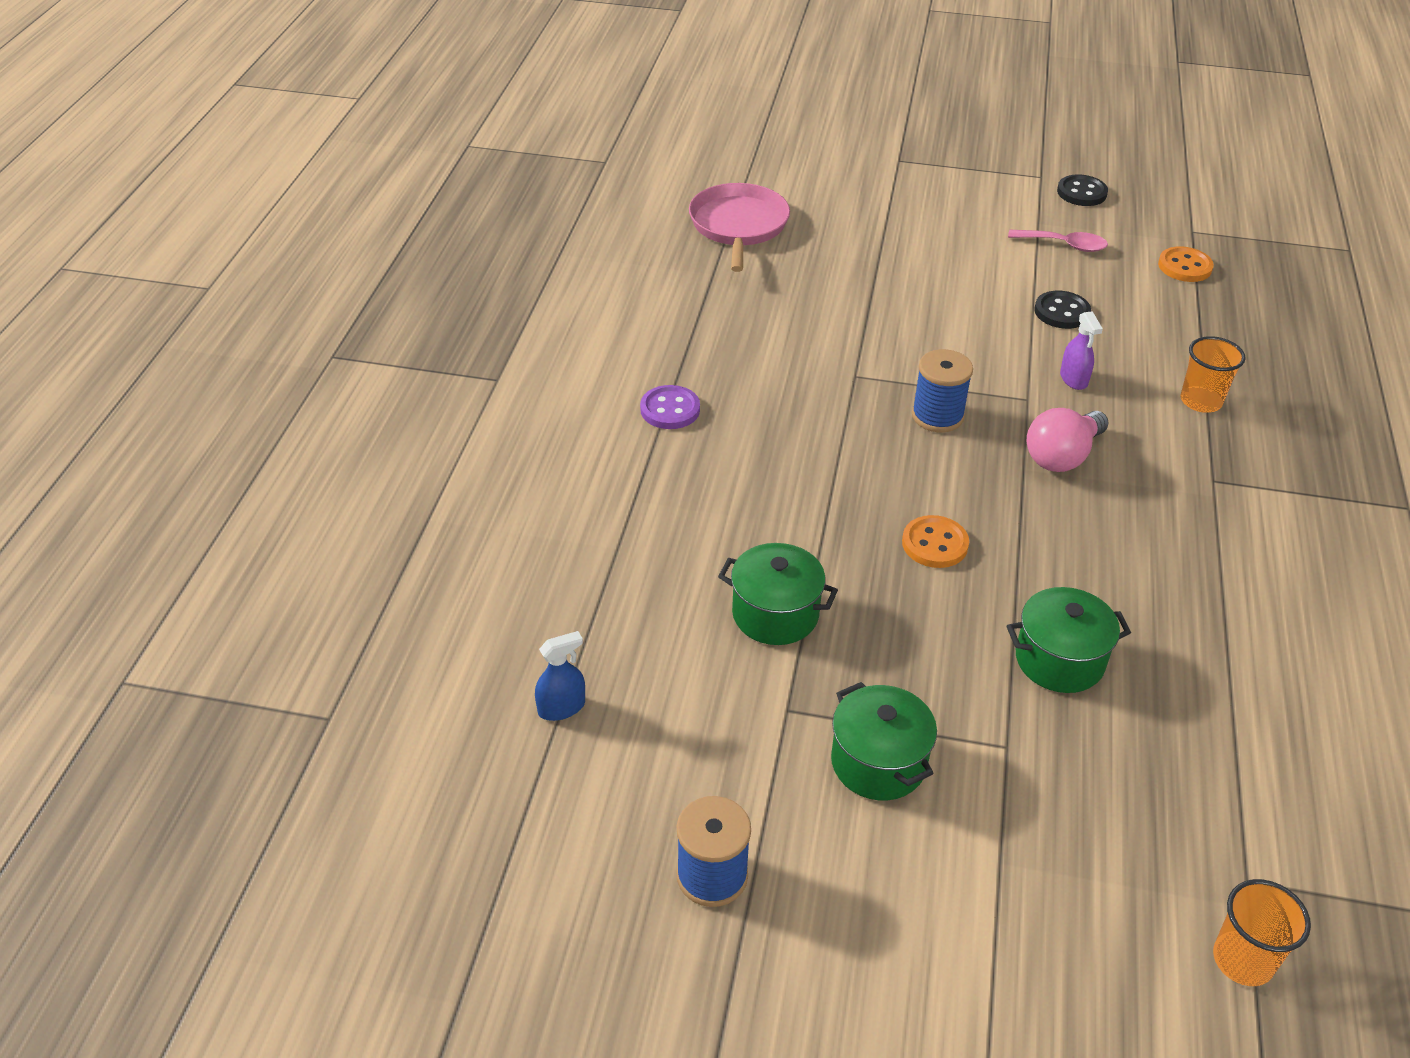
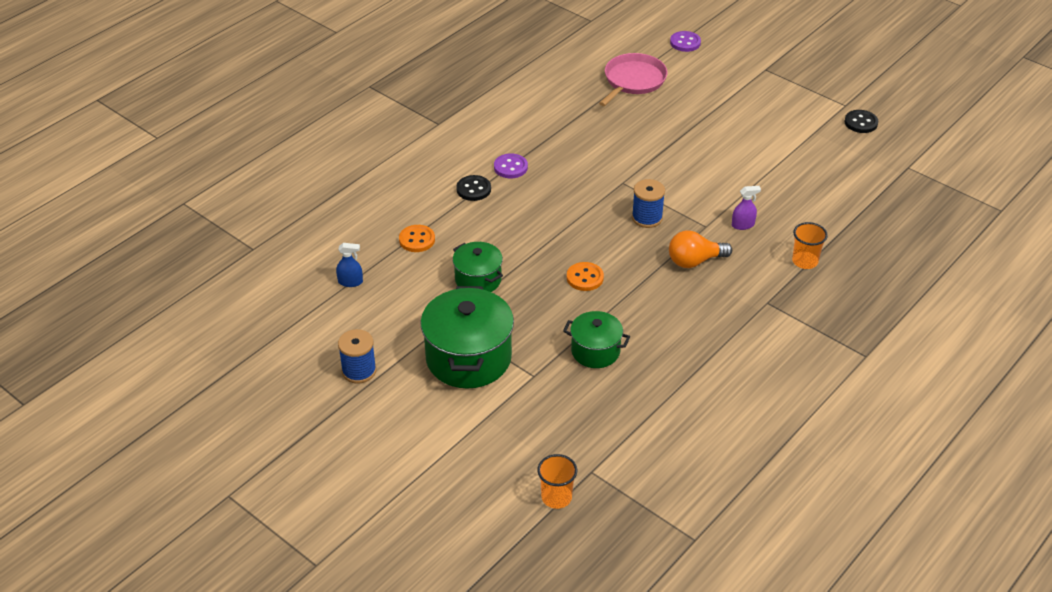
camera: 30 degrees right, 0 degrees up
green pot [831,682,937,800] -> green pot [420,286,514,388], size x1.74
pink spoon [1008,230,1108,252] -> none
pink light bulb [1027,408,1109,472] -> orange light bulb [669,230,732,268]
black button [1034,291,1091,329] -> black button moved to [456,175,491,201]
purple spray bottle [1060,311,1103,390] -> purple spray bottle turned 120 degrees counterclockwise [732,186,761,230]
orange button [1158,246,1214,282] -> orange button moved to [399,225,435,252]
none -> purple button [670,31,701,52]

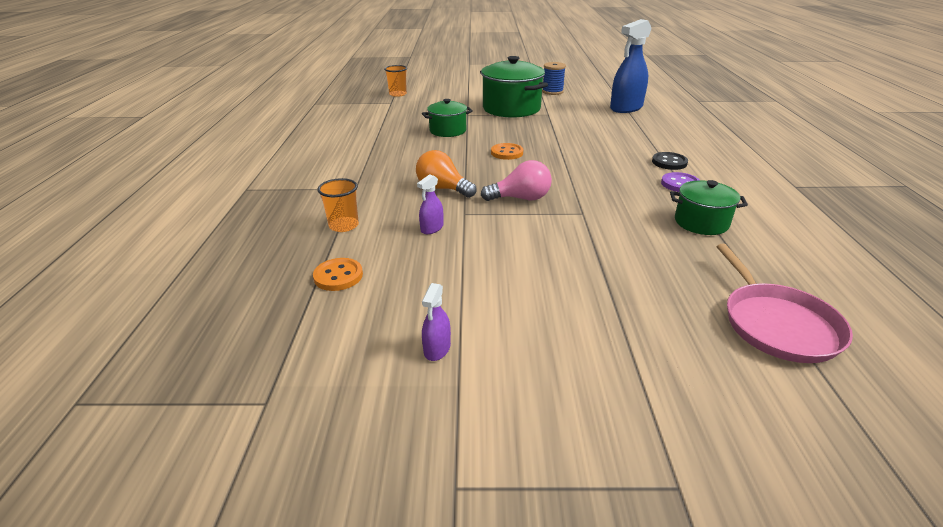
camera: 140 degrees right, 10 degrees down
blue spray bottle [336,243,363,287] -> blue spray bottle [610,19,652,113], size x2.24
orange button [399,225,435,252] -> orange button moved to [313,258,363,291]
green pot [453,242,503,292] -> green pot moved to [670,180,748,235]
blue spool [632,179,665,228] -> pink light bulb [481,160,552,201]
orange light bulb [669,230,732,268] -> orange light bulb turned 90 degrees counterclockwise [416,150,477,198]
purple button [670,31,701,52] -> none
black button [844,110,878,133] -> none
none -> purple spray bottle [422,283,451,361]

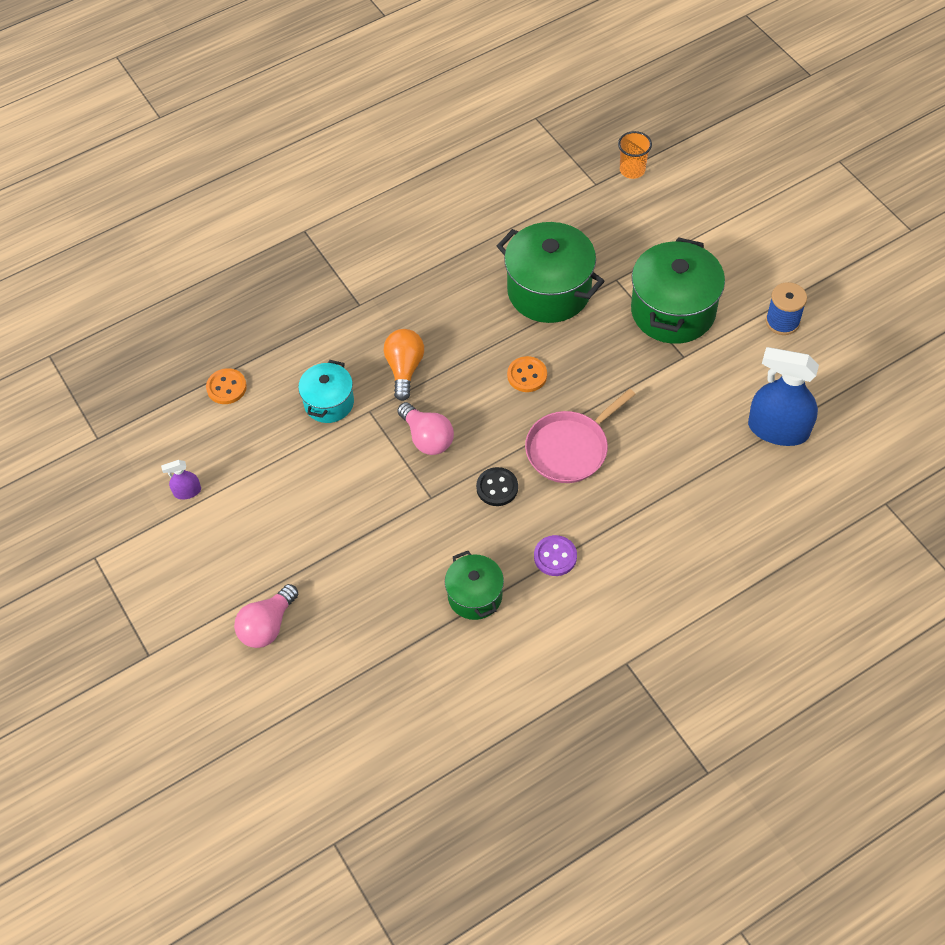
camera: 60 degrees right, 25 degrees up
orange cup [317,178,359,232] -> none
purple spray bottle [417,174,443,234] -> turquoise pot [298,360,354,423]
green pot [422,99,473,137] -> green pot [497,222,605,323], size x1.74
black button [652,152,688,170] -> black button moved to [476,467,518,506]
pink pan [716,244,853,363] -> pink pan moved to [525,389,635,483]
none -> pink light bulb [234,584,298,648]

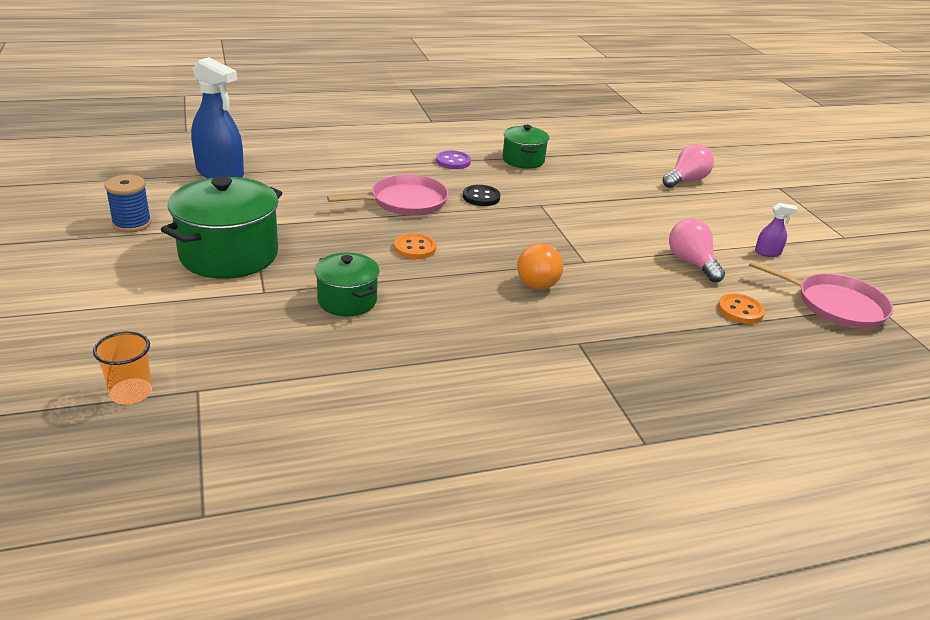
camera: 170 degrees left, 25 degrees down
turquoise pot [298,360,354,423] -> none
pink light bulb [397,402,454,455] -> pink light bulb moved to [669,219,725,282]
green pot [497,222,605,323] -> green pot [315,253,379,316], size x0.58
none -> pink pan [749,260,893,329]

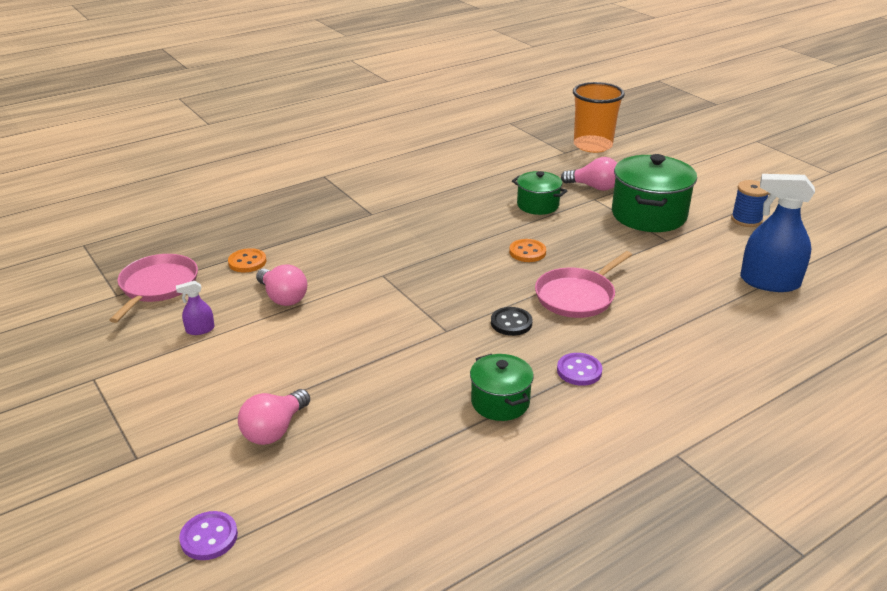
camera: 165 degrees right, 0 degrees up
orange cup [93,331,152,405] -> orange cup [573,82,625,153], size x1.85
orange light bulb [517,244,563,290] -> none
pink pan [749,260,893,329] -> pink pan turned 90 degrees clockwise [110,254,198,323]
none -> purple button [179,511,238,560]
none -> pink light bulb [561,157,617,191]

